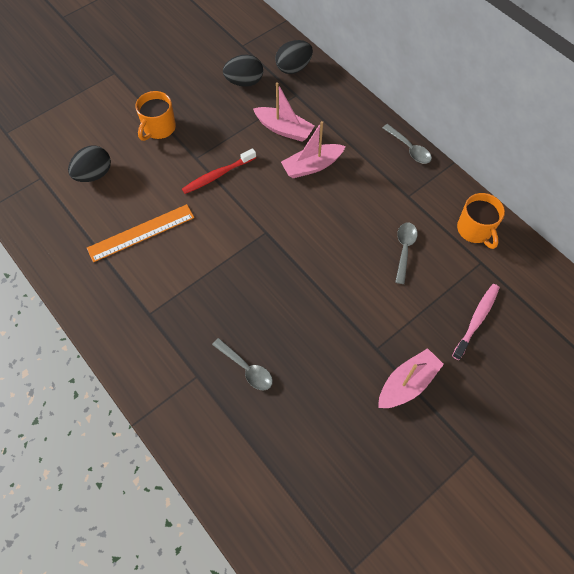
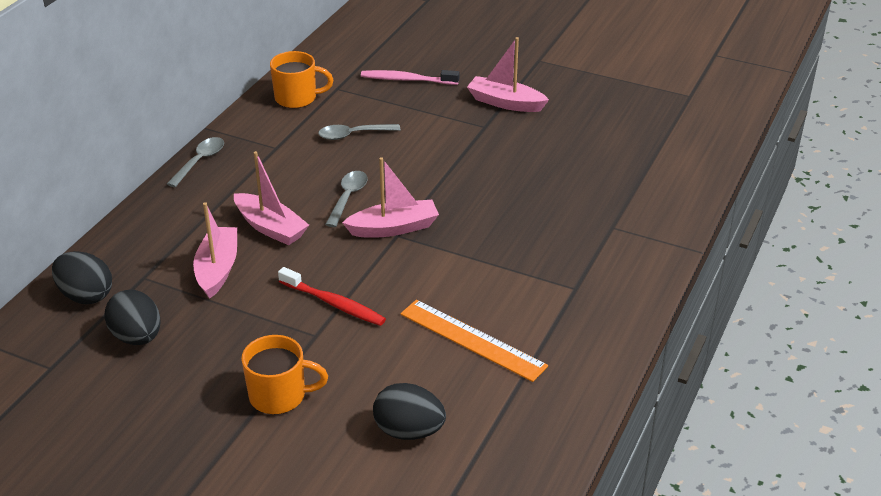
camera: 115 degrees left, 25 degrees down
grey spoon [212,338,273,390] -> grey spoon moved to [325,171,368,227]
orange mug [457,193,505,249] -> orange mug turned 45 degrees clockwise [270,51,333,108]
none -> pink boat [342,157,439,237]

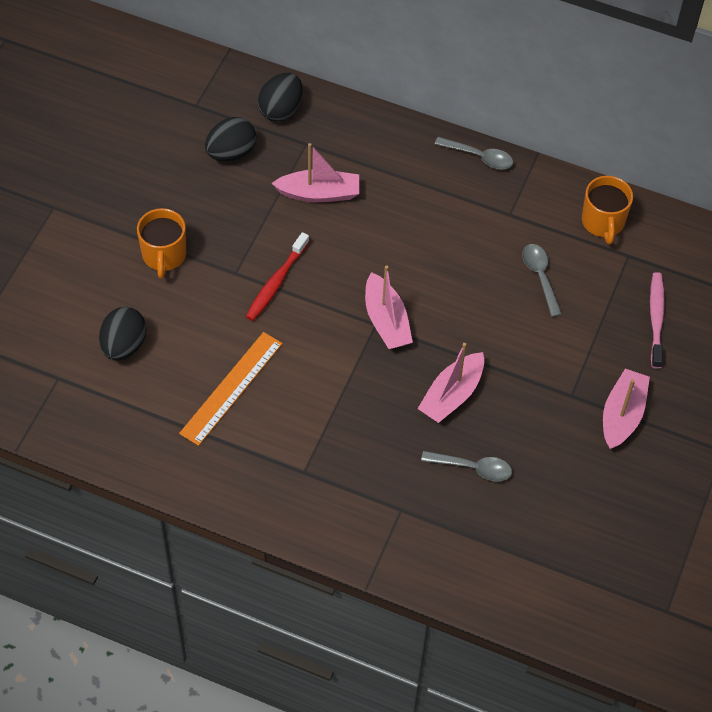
camera: 85 degrees right, 20 degrees up
pink boat [234,151,309,245] -> pink boat moved to [418,343,484,423]
grey spoon [325,171,368,227] -> grey spoon moved to [421,451,512,482]

